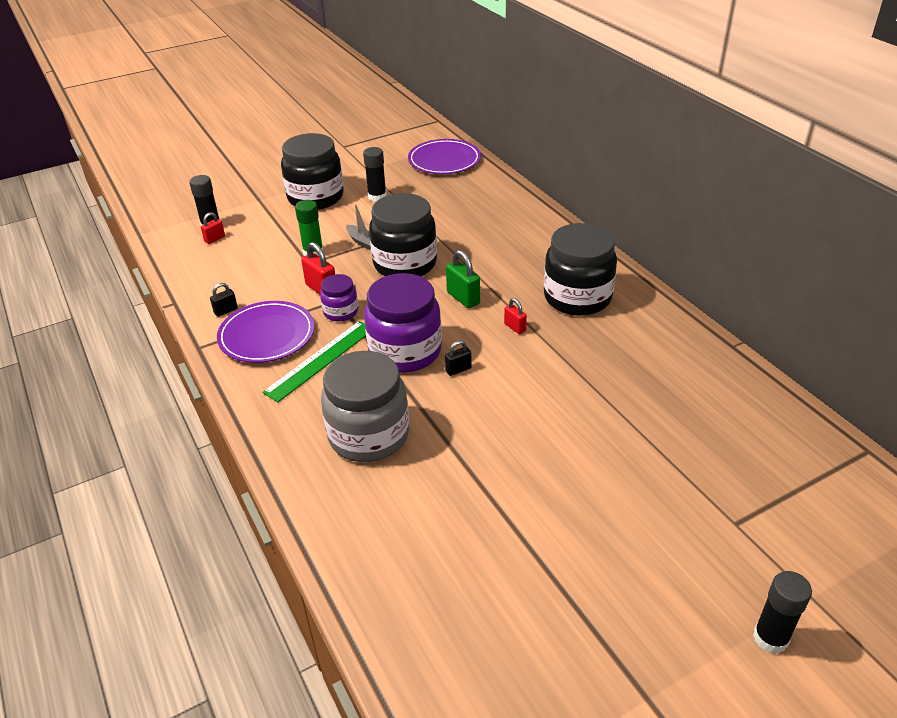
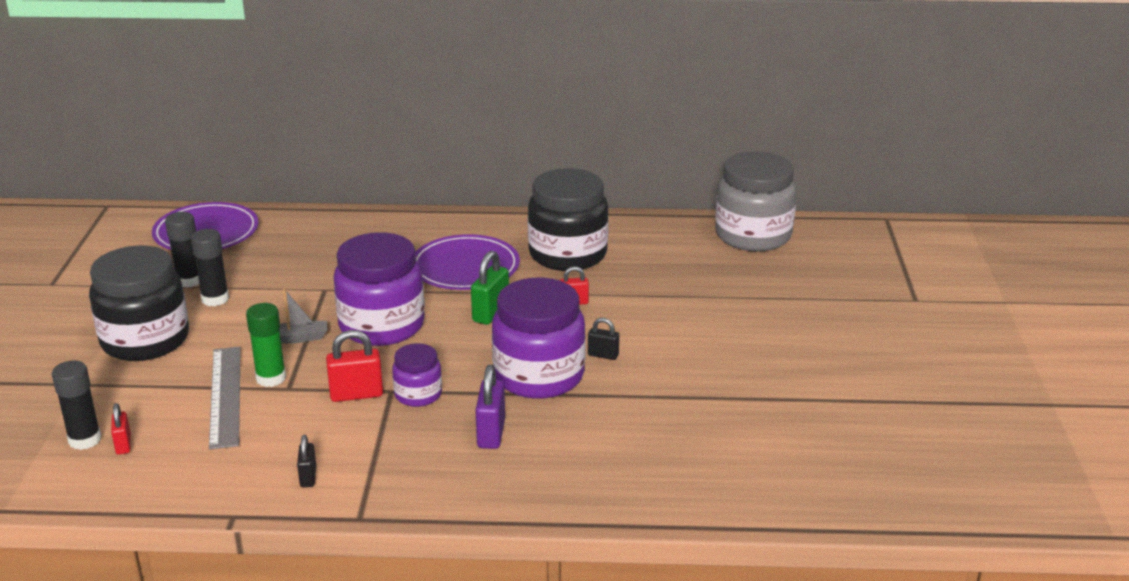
camera: 60 degrees left, 10 degrees down
purple plate [217,301,315,363] -> purple plate moved to [415,234,520,290]
green ruler [262,321,366,402] -> purple padlock [475,365,505,449]
grey jar [321,351,409,462] -> grey jar moved to [715,151,797,252]
black jar [369,193,437,276] -> purple jar [333,232,425,346]
black padlock [445,340,472,376] -> black padlock turned 75 degrees counterclockwise [588,318,619,360]
green padlock [446,250,480,308] -> green padlock turned 60 degrees counterclockwise [471,251,509,325]
black glue stick [753,571,812,654] -> black glue stick moved to [165,212,199,288]
none -> grey ruler [209,347,241,450]

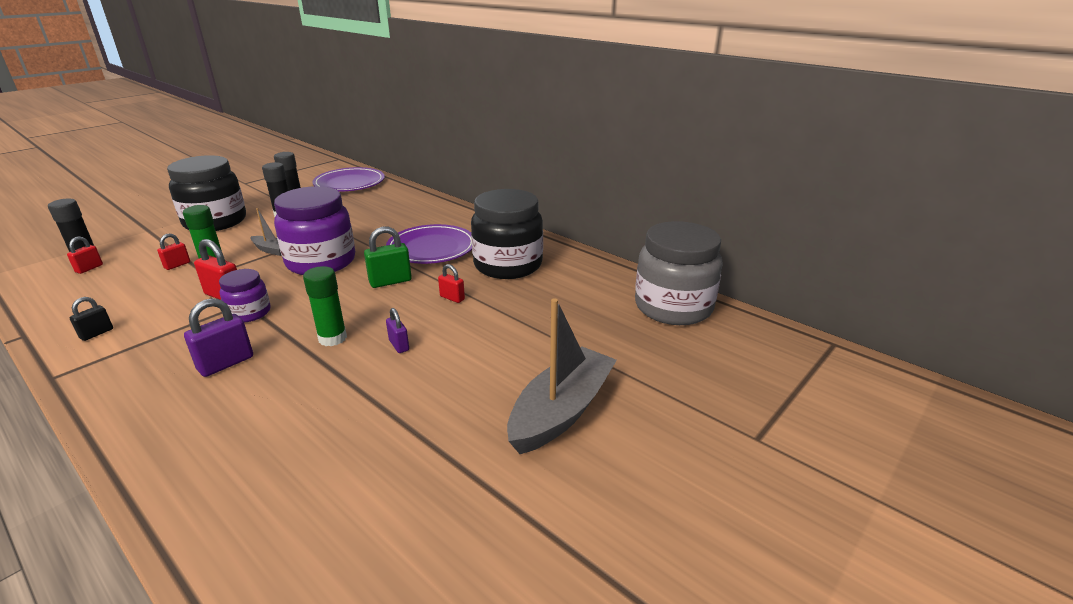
camera: 40 degrees right, 0 degrees up
grey ruler [209,347,241,450] -> red padlock [157,233,190,270]
purple jar [492,277,586,399] -> green glue stick [303,266,347,346]
black padlock [588,318,619,360] -> purple padlock [386,308,409,353]
none -> grey boat [507,298,617,454]

